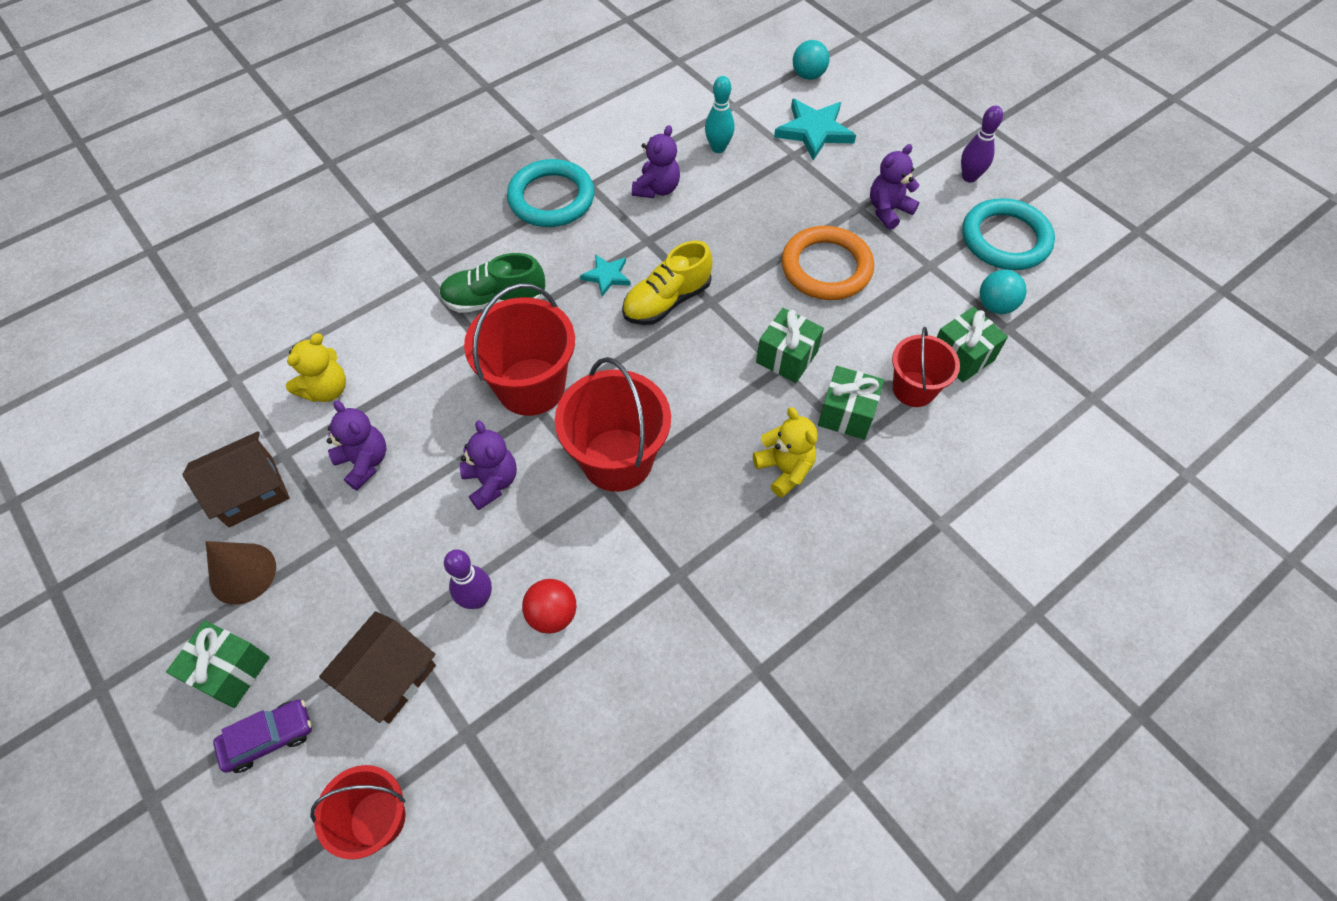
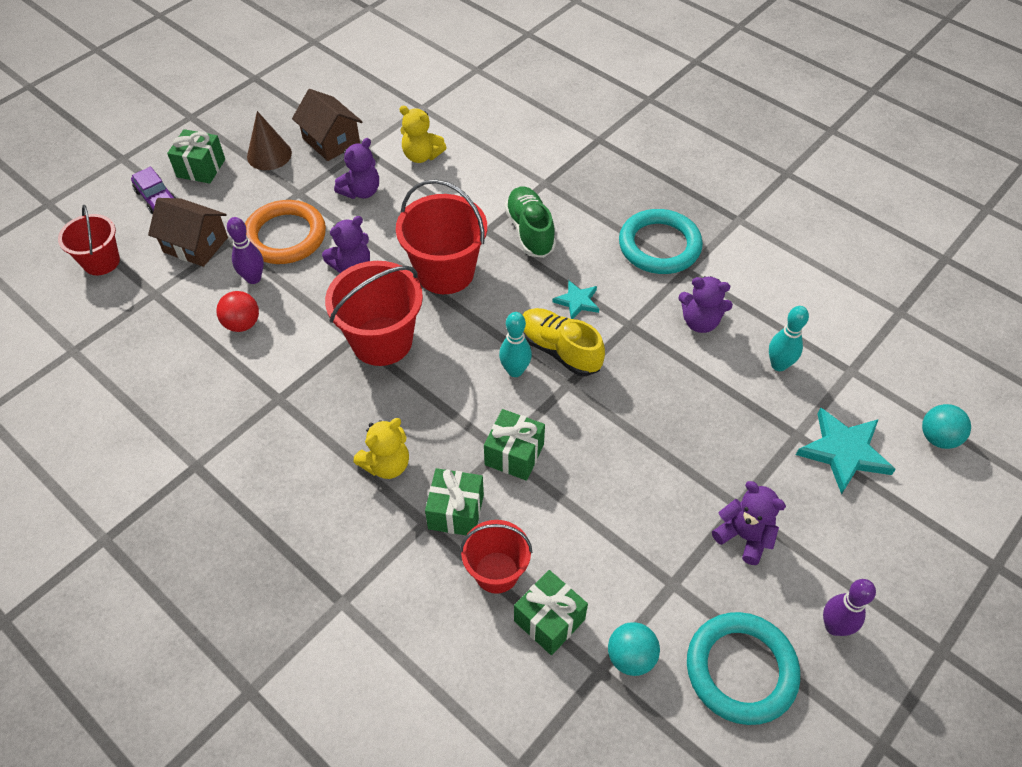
camera: 80 degrees right, 5 degrees down
orange ring [782,226,874,300] -> orange ring moved to [245,200,326,264]
none -> turquoise bowling pin [499,312,532,377]

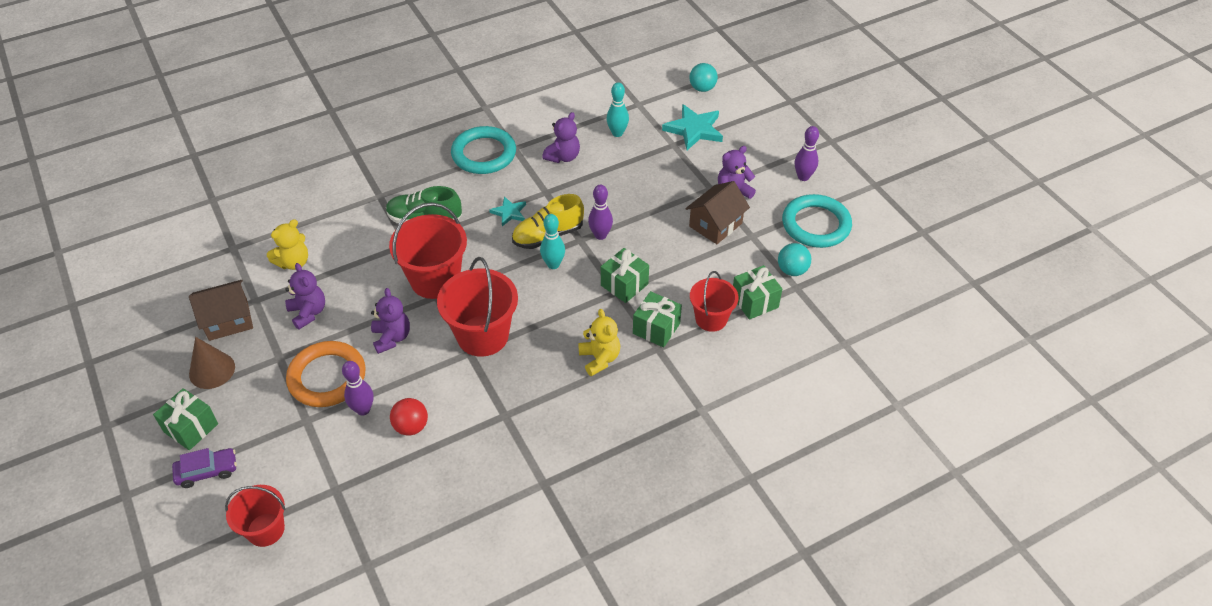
camera: 70 degrees left, 5 degrees down
brown house [148,198,228,267] -> brown house moved to [685,181,750,244]
none -> purple bowling pin [588,185,613,240]

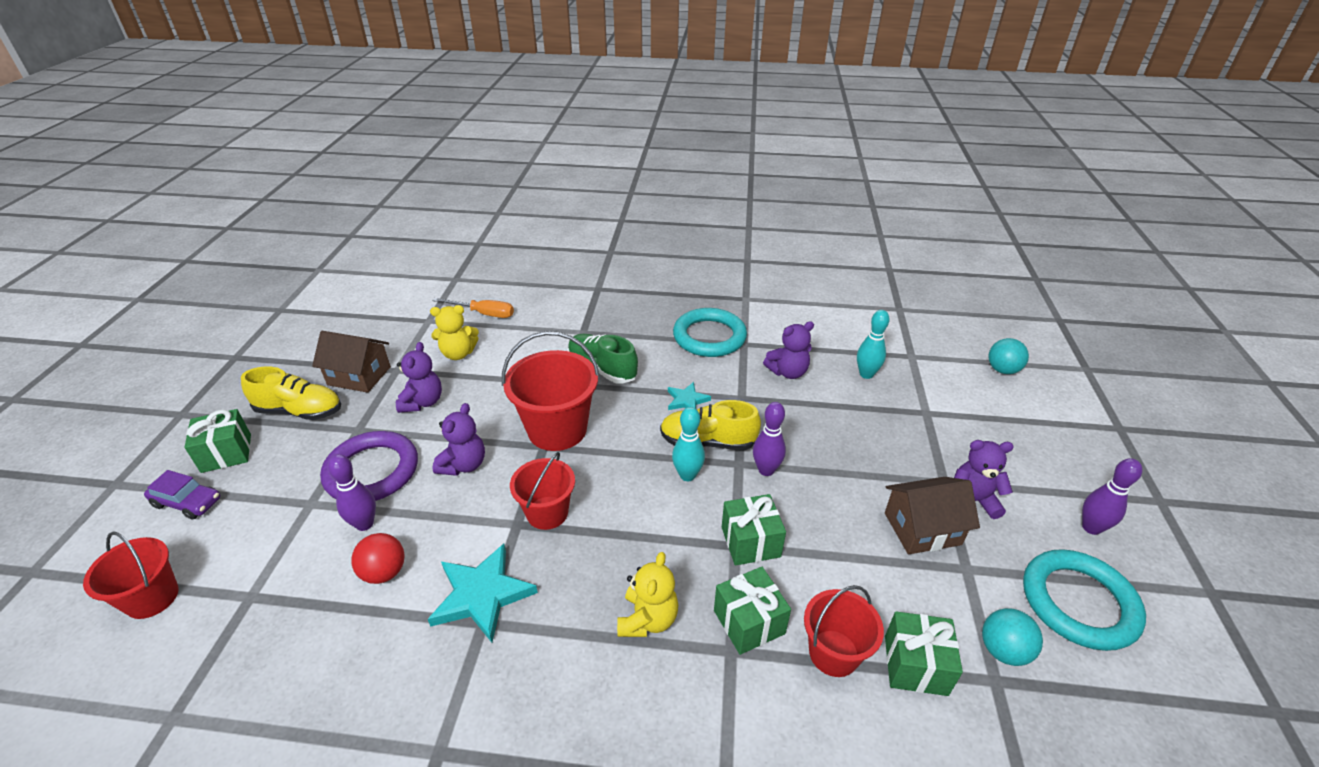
camera: 35 degrees right, 10 degrees down
brown cone [189,337,235,389] -> yellow shoe [241,367,341,420]
orange ring [286,341,366,407] -> purple ring [320,431,418,501]
red bucket [437,257,518,357] -> red bucket [510,452,575,530], size x0.62
turquoise star [662,104,723,150] -> turquoise star moved to [428,544,538,643]
none -> orange screwdriver [432,298,514,318]

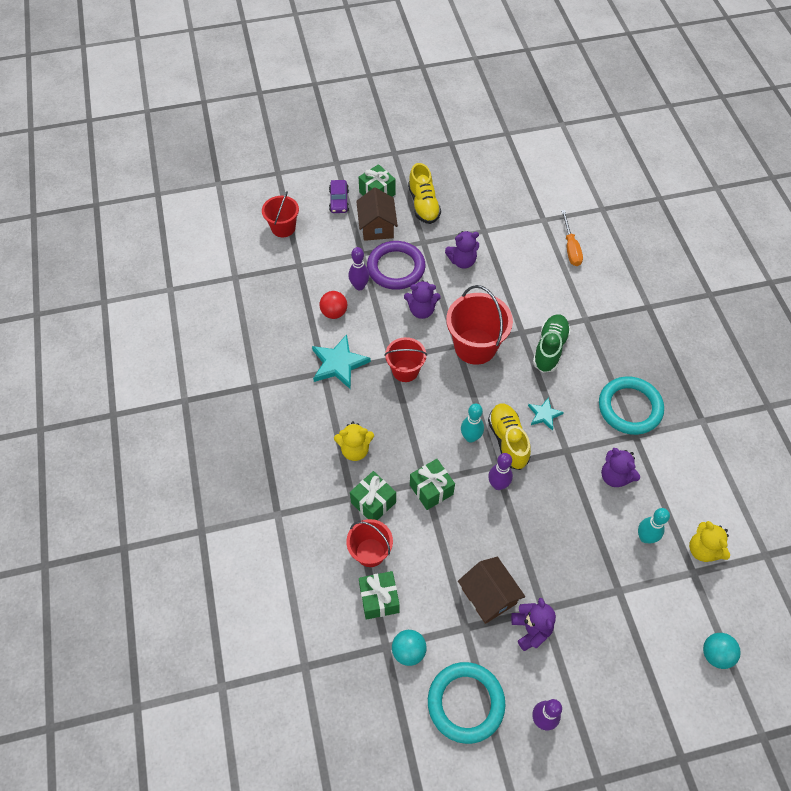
camera: 70 degrees right, 20 degrees up
brown house [312,331,391,393] -> brown house moved to [356,187,398,241]
yellow teddy bear [430,305,479,360] -> yellow teddy bear moved to [689,521,730,562]

